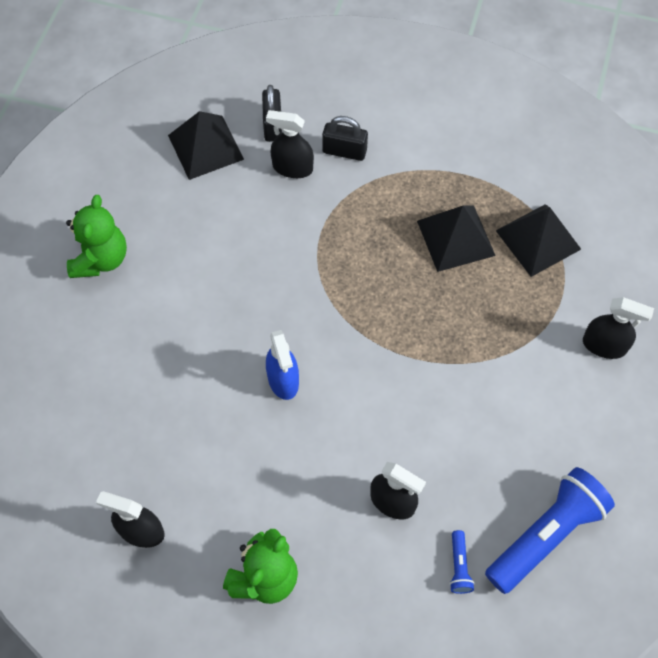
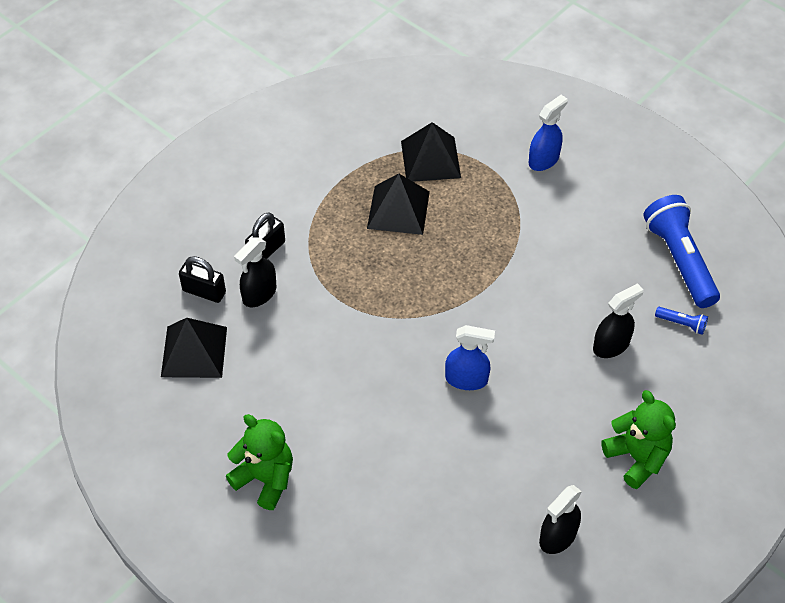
camera: 65 degrees left, 10 degrees down
black spray bottle [583,297,654,359] -> blue spray bottle [529,95,568,171]

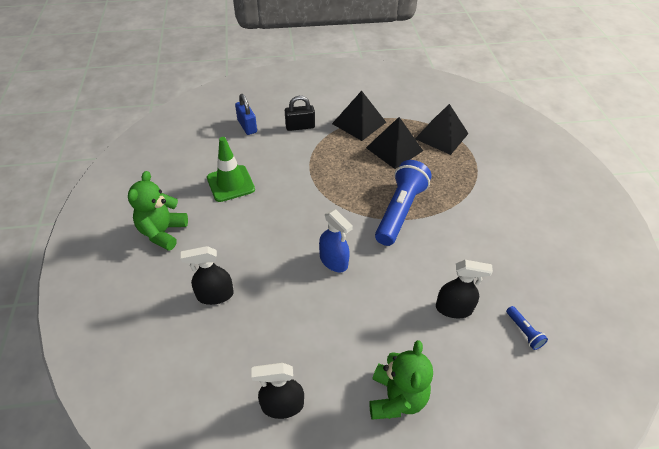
camera: 40 degrees right, 5 degrees down
black pyramid [161,318,227,378] -> black pyramid moved to [332,91,386,141]
black padlock [179,256,226,303] -> blue padlock [235,94,257,135]
green teddy bear [226,414,293,510] -> green teddy bear turned 150 degrees counterclockwise [128,171,188,251]
black spray bottle [234,237,277,307] -> black spray bottle moved to [181,246,234,305]
blue spray bottle [529,95,568,171] -> none
blue flashlight [643,195,720,308] -> blue flashlight moved to [375,160,432,246]
none -> green traffic cone [207,137,255,202]

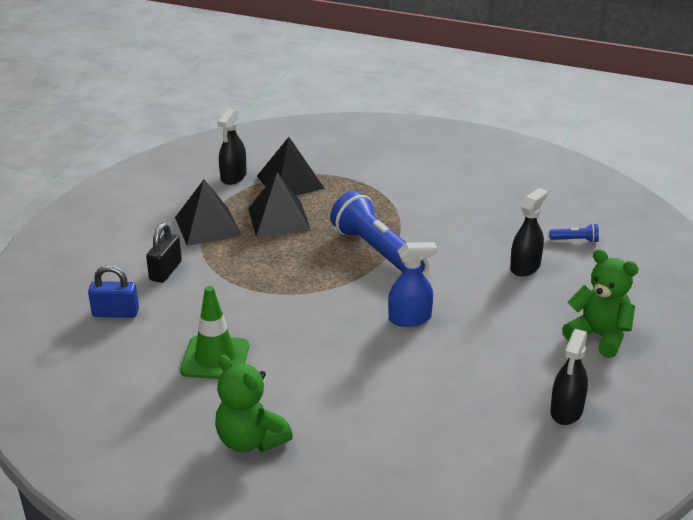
camera: 60 degrees left, 15 degrees down
black spray bottle [181,246,234,305] -> black spray bottle moved to [218,108,247,185]

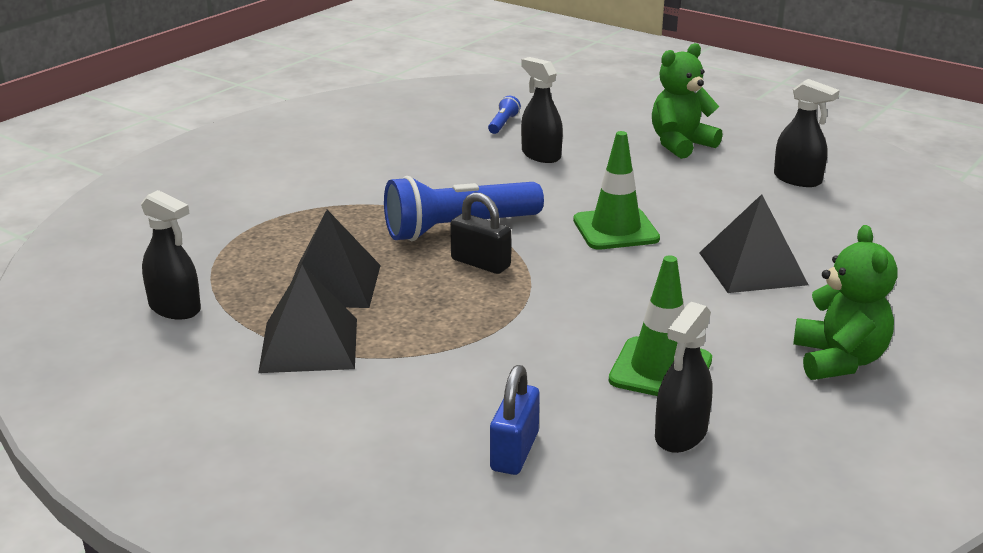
camera: 75 degrees left, 5 degrees down
black padlock [146,223,182,283] -> black padlock moved to [450,192,511,274]
green teddy bear [215,355,293,452] -> green teddy bear turned 60 degrees counterclockwise [793,225,897,380]
black pyramid [257,137,325,195] -> black pyramid moved to [699,194,808,293]
blue spray bottle [388,242,437,327] -> green traffic cone [573,131,660,249]
none -> black spray bottle [655,302,712,453]

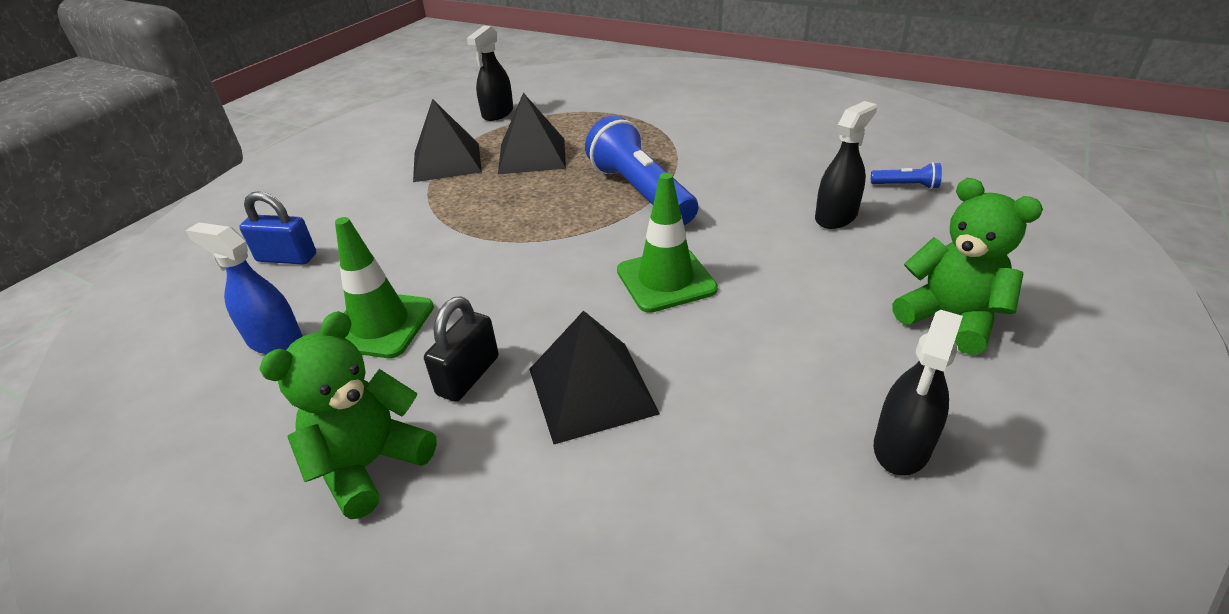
camera: 85 degrees right, 10 degrees up
black padlock [450,192,511,274] -> black padlock moved to [424,296,499,402]
black spray bottle [655,302,712,453] -> blue spray bottle [185,222,303,354]
green teddy bear [793,225,897,380] -> green teddy bear turned 135 degrees clockwise [259,311,437,519]

